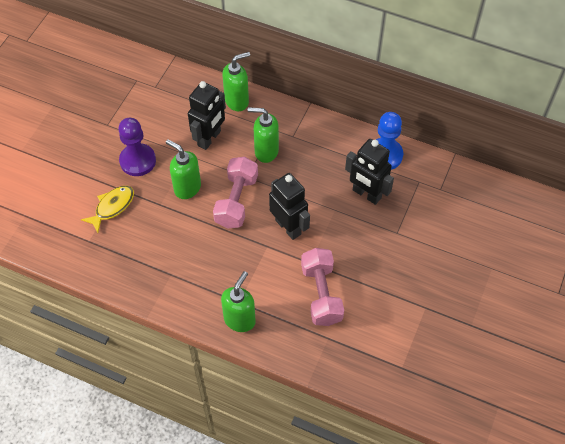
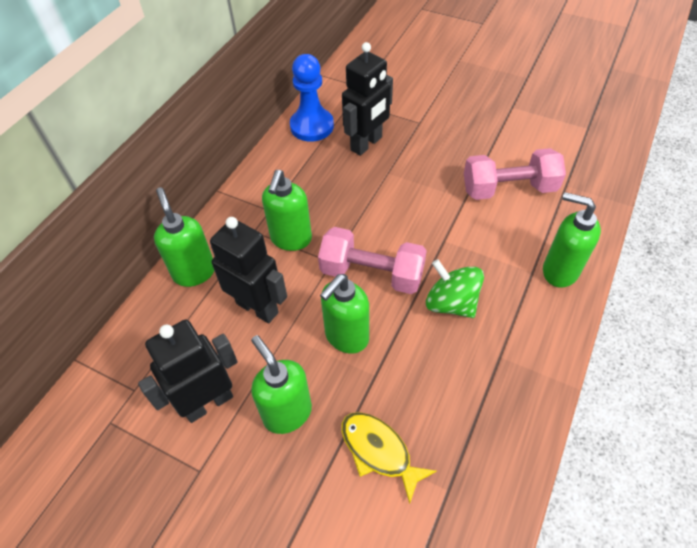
camera: 85 degrees left, 5 degrees down
purple pawn [118,118,156,176] -> green soap dispenser [251,335,312,434]
black robot [269,173,310,240] -> black robot moved to [138,320,238,423]
none -> green spinning top [426,259,484,318]

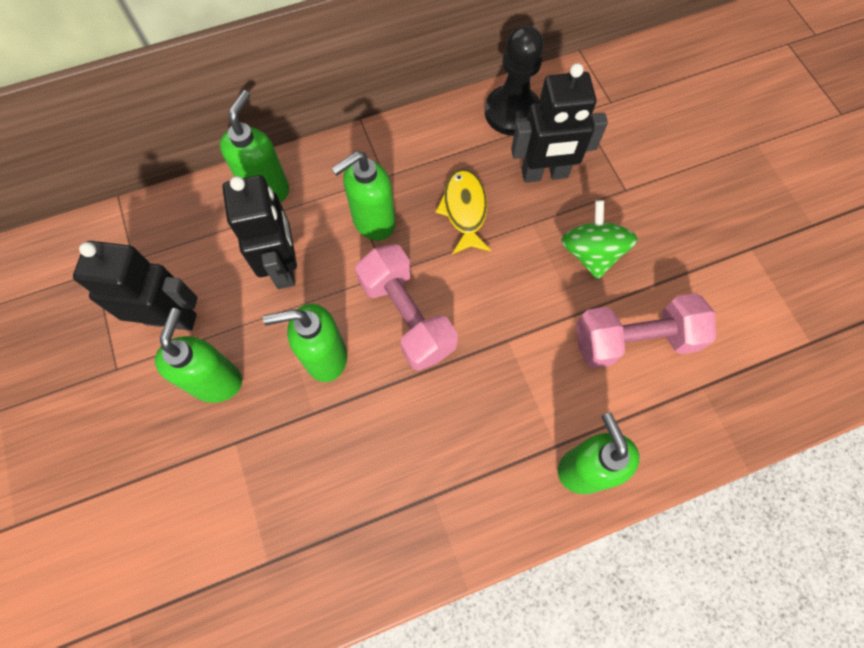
camera: 40 degrees right, 15 degrees up
blue pawn [290,54,334,142] -> black pawn [485,25,544,136]
yellow fish [341,412,437,504] -> yellow fish moved to [435,169,491,254]
green spinning top [426,259,484,318] -> green spinning top moved to [561,200,638,280]
pink dumbbell [464,148,566,200] -> pink dumbbell turned 45 degrees counterclockwise [576,293,716,368]

